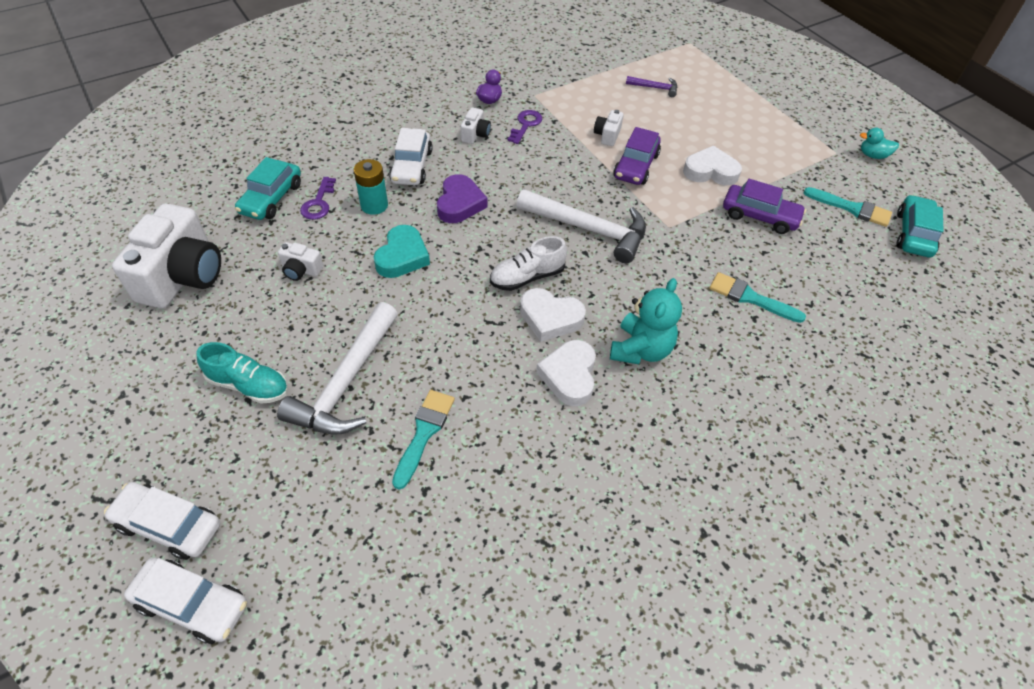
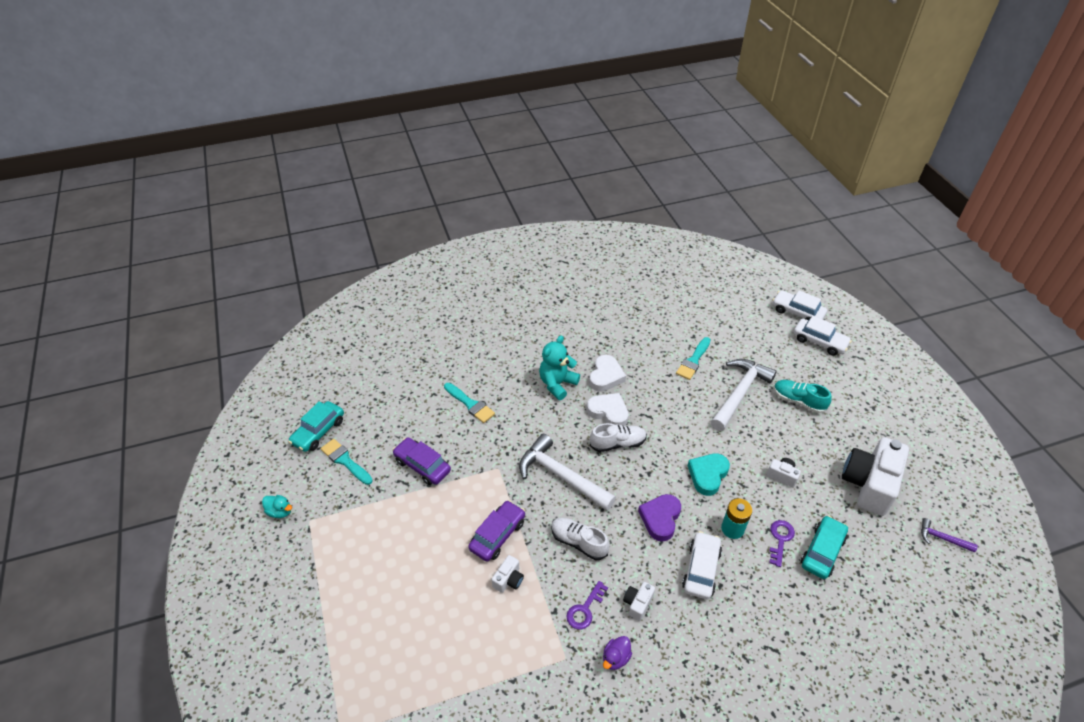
camera: 165 degrees left, 5 degrees down
purple hammer [626,76,677,97] -> purple hammer moved to [921,518,978,553]
white heart [683,145,742,185] -> none
none -> white shoe [551,518,610,560]

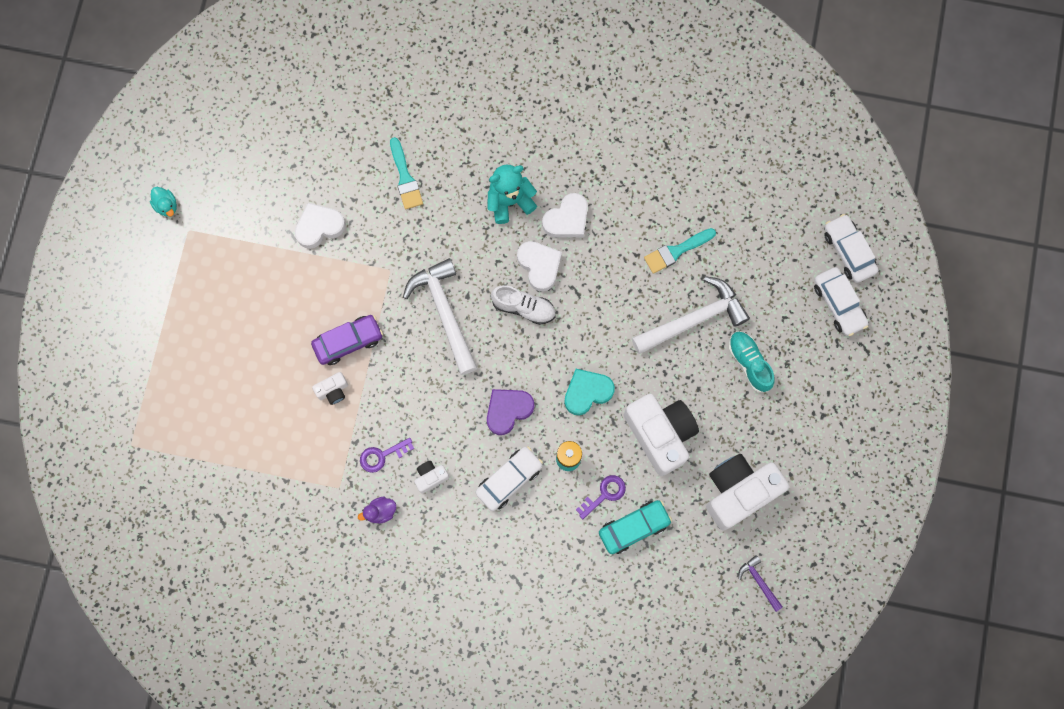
camera: 30 degrees right, 30 degrees up
turquoise car [288,401,344,452] -> none
turquoise brush [321,439,373,485] -> none
purple car [392,437,451,485] -> white heart [295,203,346,249]
white shoe [551,518,610,560] -> none
white camera [767,458,801,487] -> white camera [624,394,699,476], size x2.29

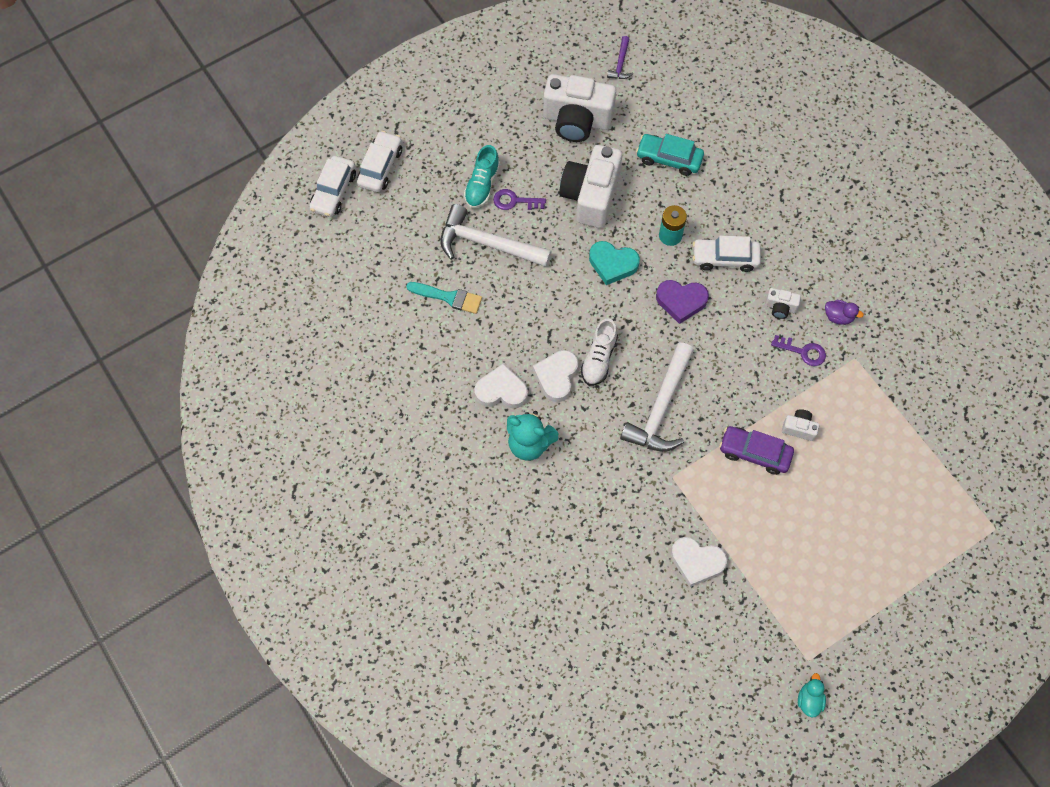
camera: 135 degrees left, 10 degrees down
turquoise brush [390,137,423,209] -> none
white shoe [491,285,556,325] -> white shoe turned 135 degrees counterclockwise [581,319,618,386]
purple key [576,475,626,519] -> purple key moved to [493,189,546,210]

